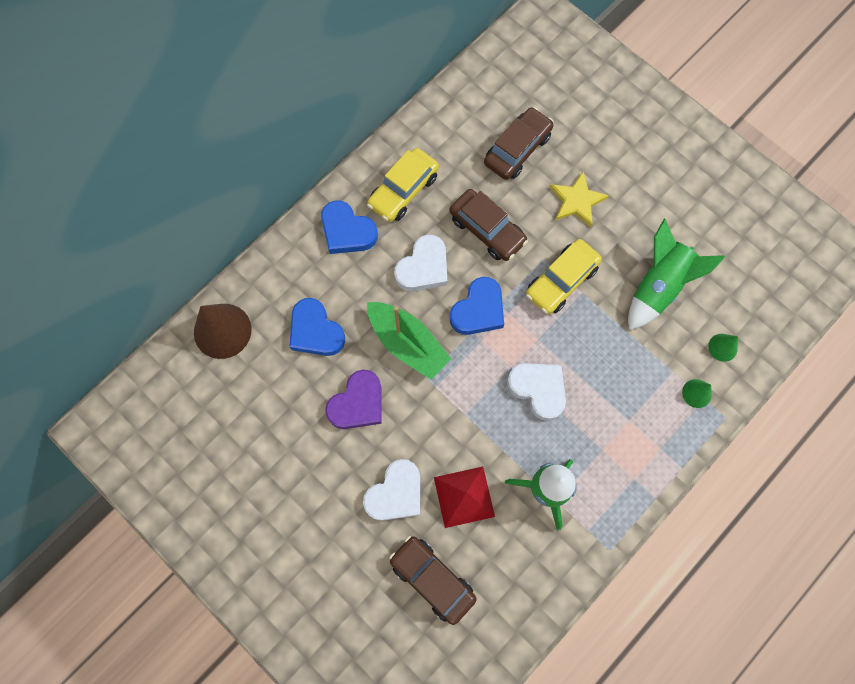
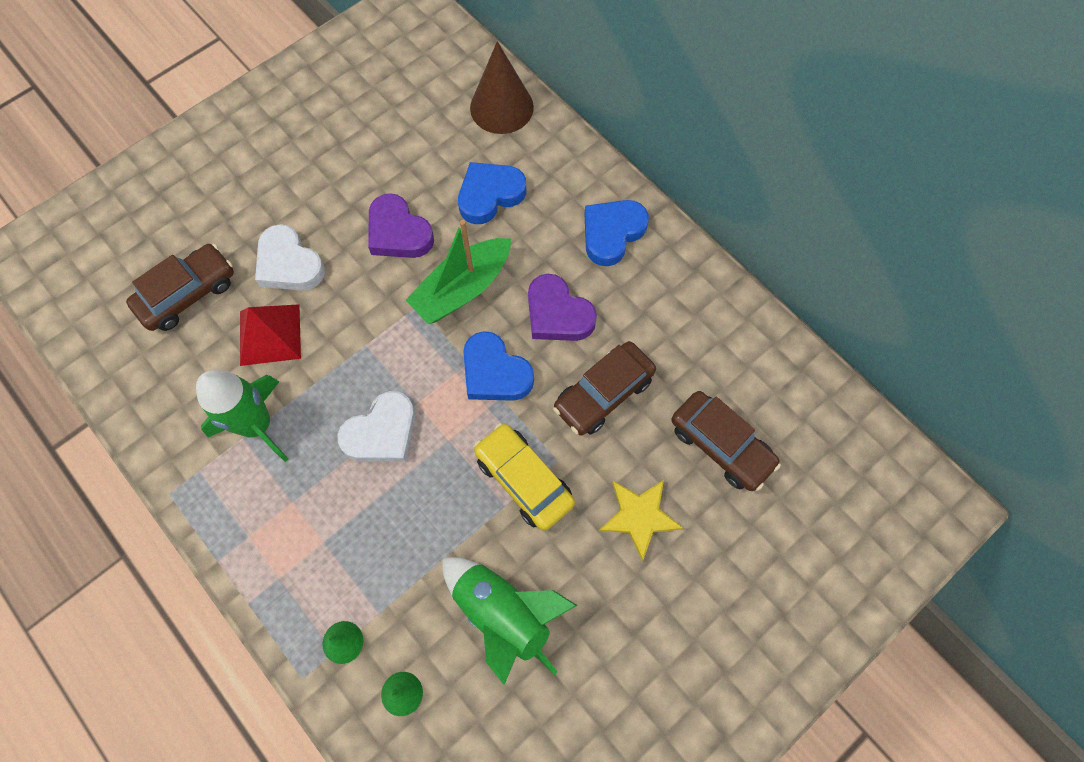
camera: 95 degrees right, 5 degrees down
yellow car [367,148,439,222] -> none
white heart [394,234,447,291] -> purple heart [528,274,597,341]

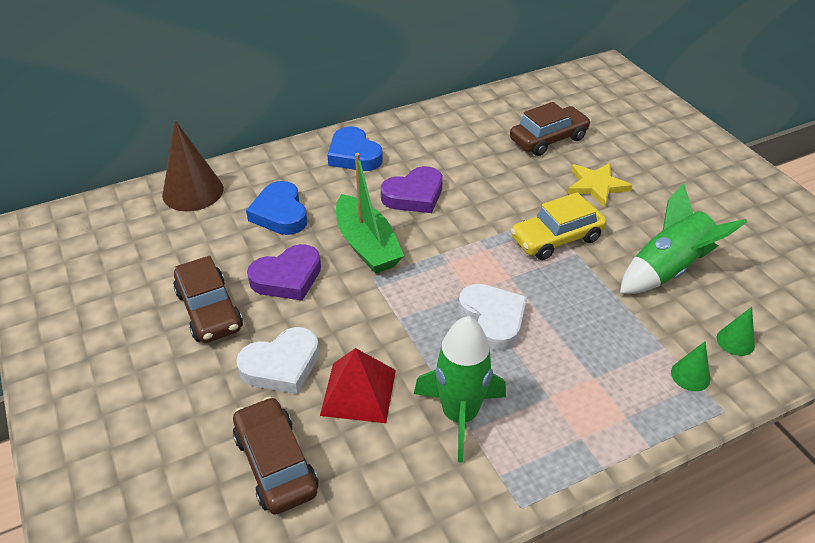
camera: 75 degrees left, 25 degrees down
blue heart [463,331,534,401] -> none
brown car [553,341,656,436] -> brown car moved to [173,256,243,343]

